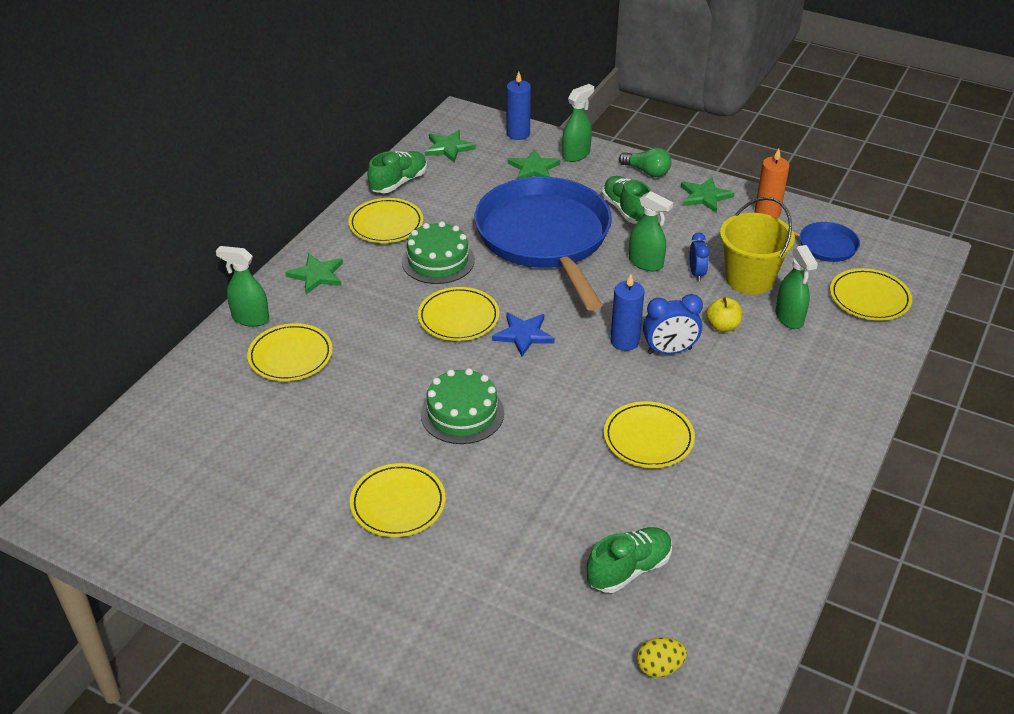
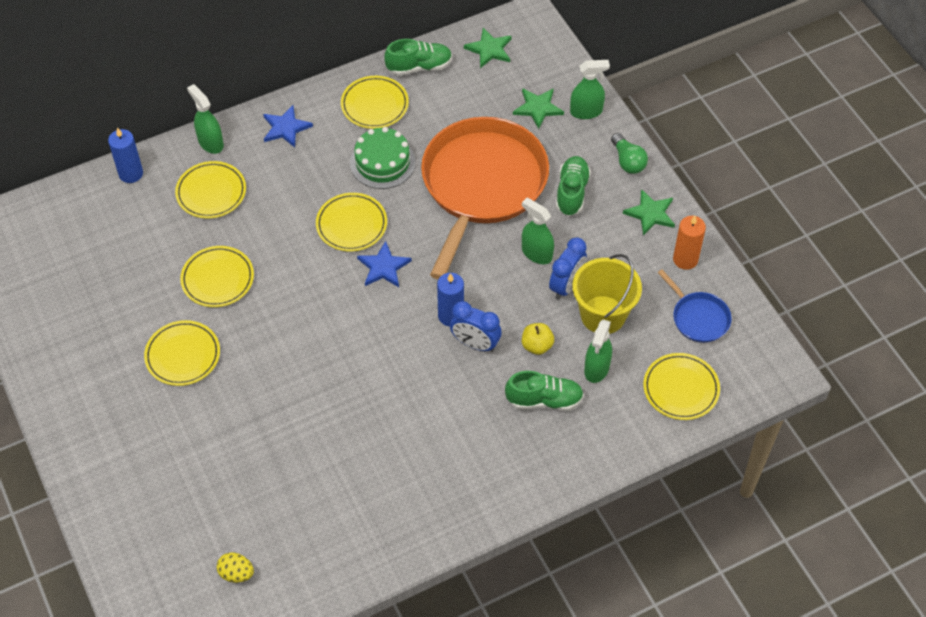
camera: 35 degrees right, 15 degrees up
green star [285,253,343,294] -> blue star [263,105,313,148]
green cake [421,368,504,444] -> none
blue pan [475,177,612,311] -> orange pan [421,117,549,279]
blue candle [507,71,531,140] -> blue candle moved to [108,128,143,183]
green shoe [587,527,672,593] -> green shoe moved to [505,371,584,411]
yellow plate [604,401,695,468] -> yellow plate moved to [180,246,254,307]
green spray bottle [629,191,673,271] -> green spray bottle turned 150 degrees clockwise [522,198,554,264]
blue clock [689,232,709,281] -> blue clock [549,238,587,300], size x1.52

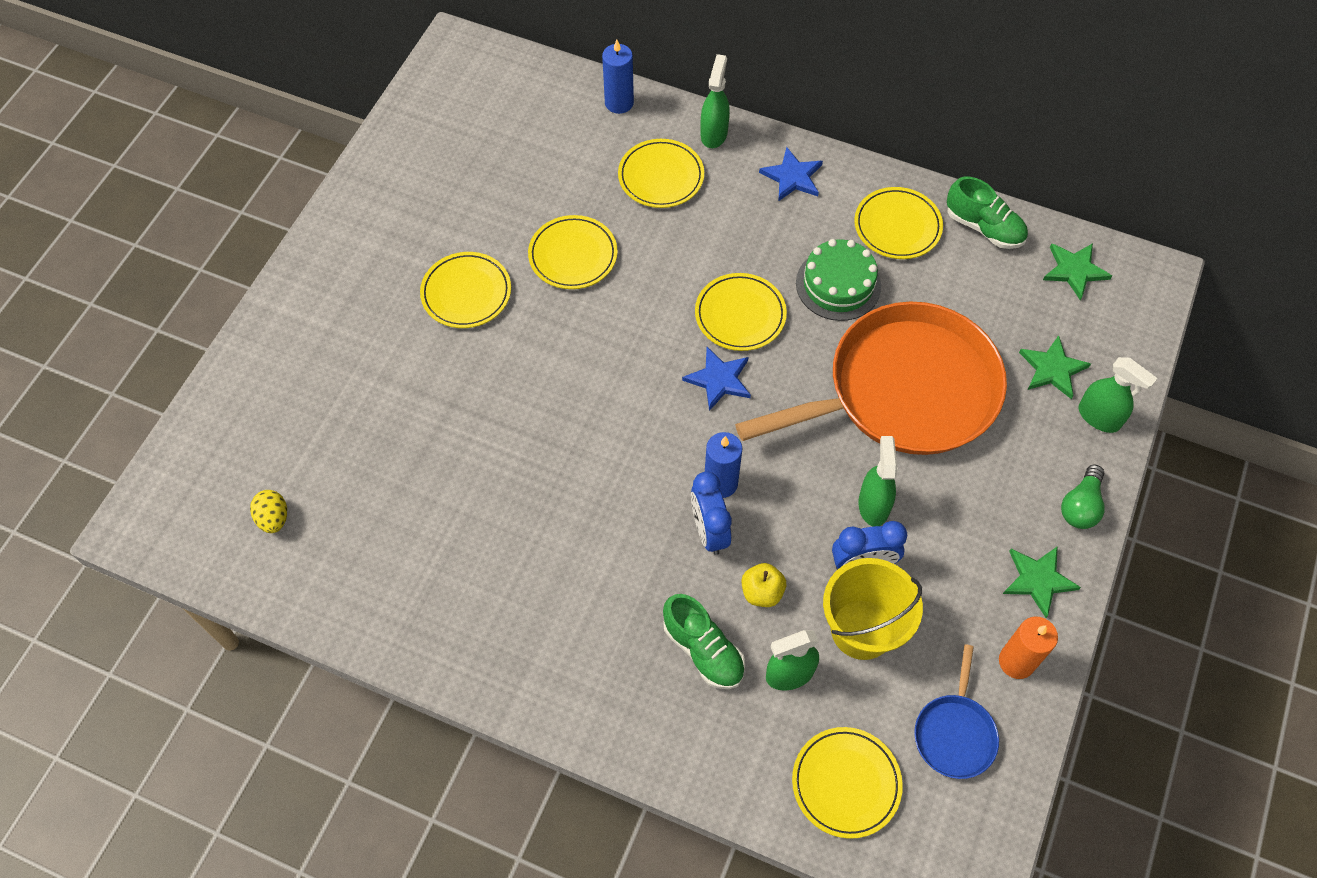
camera: 50 degrees right, 5 degrees up
green shoe [556,156,591,216] -> none

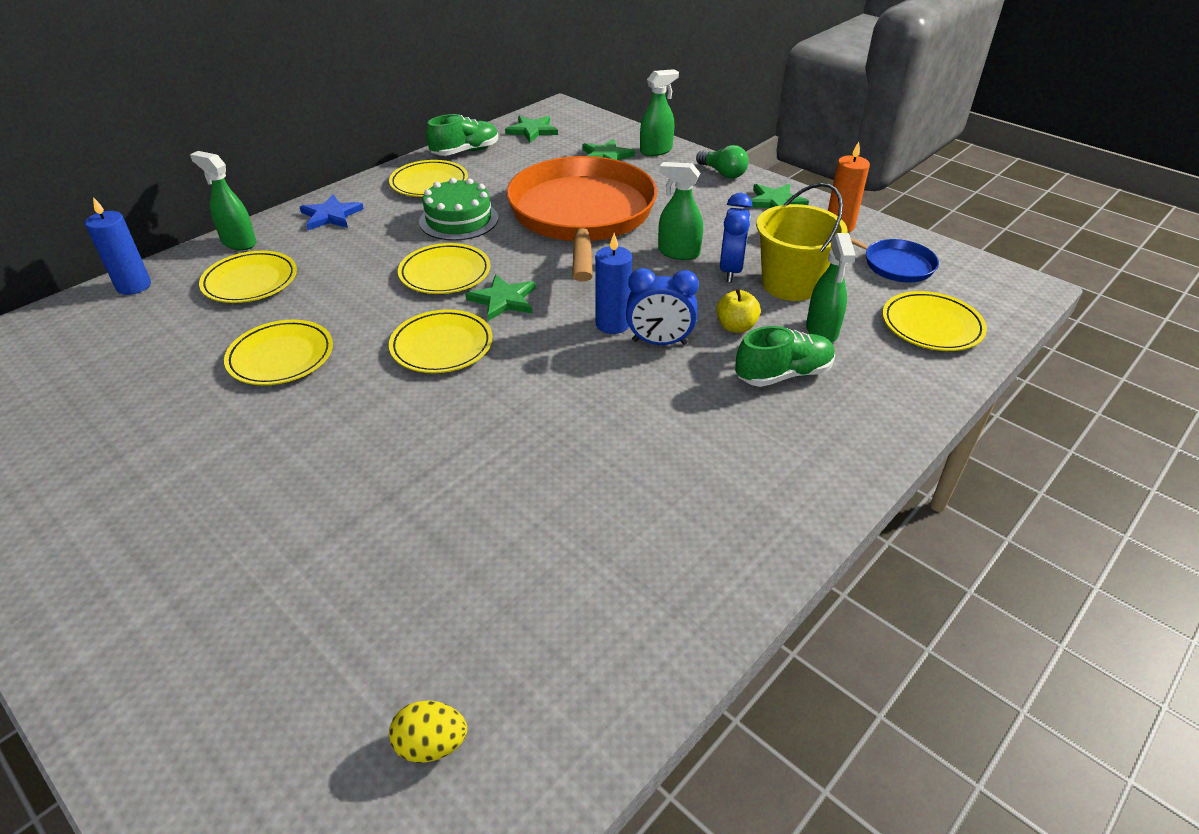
camera: 70 degrees left, 20 degrees down
yellow plate [420,252,511,328] -> yellow plate moved to [389,309,493,373]
blue star [682,347,751,411] -> green star [465,274,536,321]

